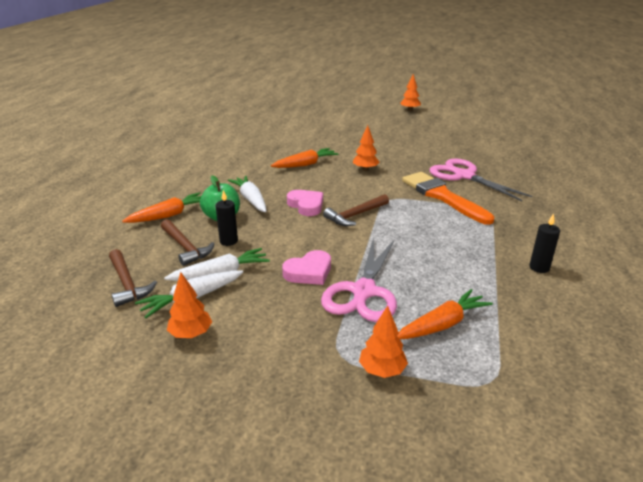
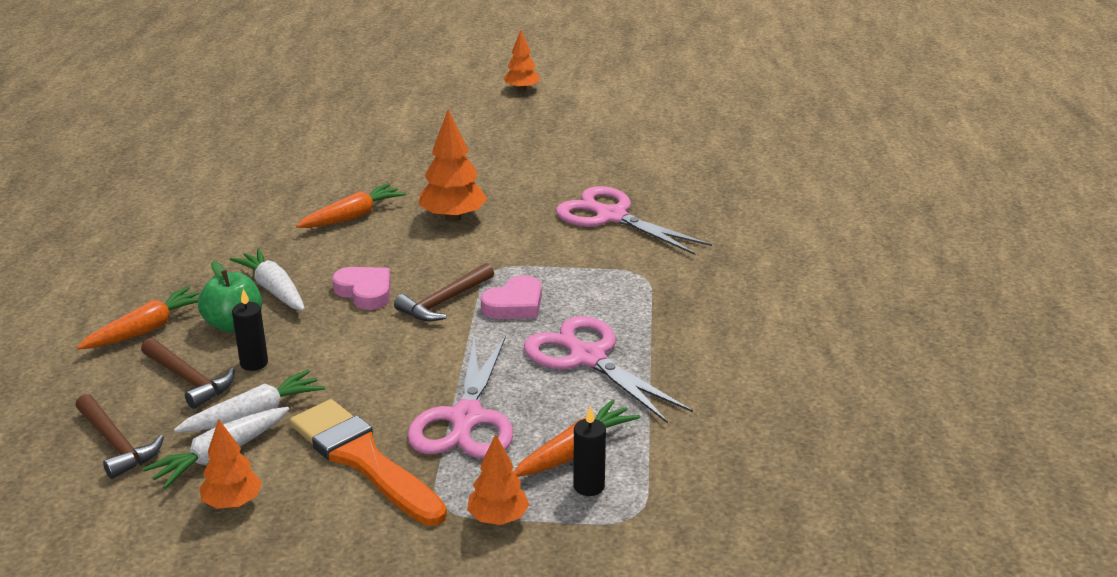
camera: 10 degrees left, 0 degrees up
pink heart [282,250,331,285] -> pink heart moved to [481,275,542,319]
orange tree [353,125,380,171] -> orange tree [419,109,488,222], size x1.55
orange brush [402,172,494,225] -> orange brush moved to [290,399,447,526]
black candle [529,213,560,273] -> black candle moved to [573,406,606,496]
none -> pink scissors [524,316,693,423]

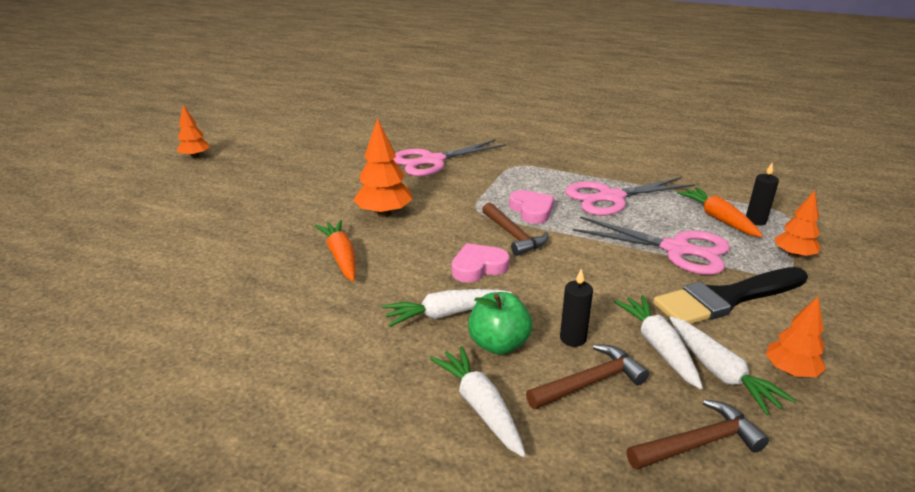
camera: 70 degrees left, 0 degrees up
orange carrot [77,286,199,350] -> white carrot [430,346,526,457]
orange brush [290,399,447,526] -> black brush [653,267,808,324]

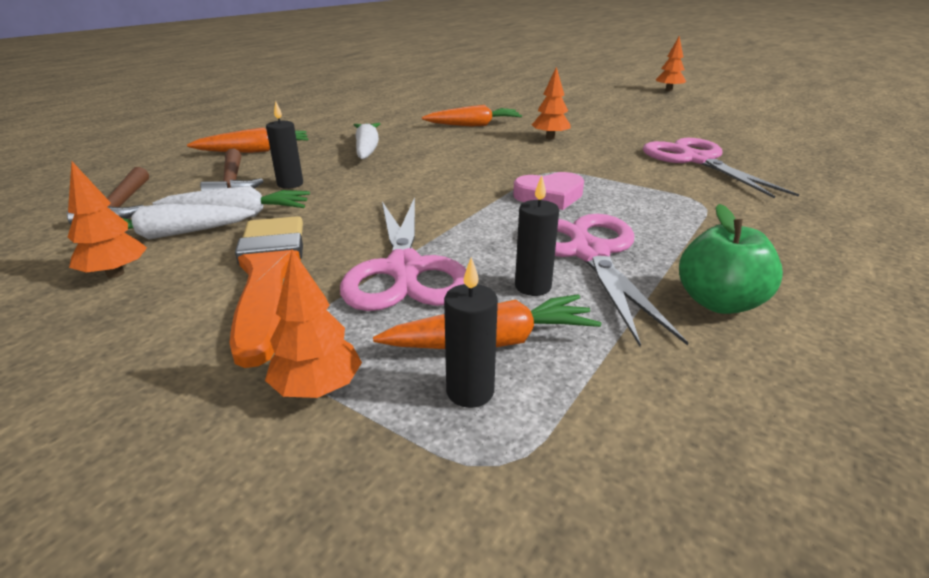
camera: 100 degrees right, 0 degrees up
orange tree [353,118,413,217] -> orange tree [532,66,571,140], size x0.65
white carrot [430,346,526,457] -> orange carrot [187,127,308,153]
pink heart [452,243,510,283] -> none
green apple [468,292,532,355] -> green apple moved to [679,204,783,314]
brown hammer [482,202,548,256] -> none
pink scissors [572,216,730,275] -> pink scissors turned 45 degrees counterclockwise [340,197,466,311]
black brush [653,267,808,324] -> orange brush [229,216,303,368]
none -> black candle [515,175,559,296]

